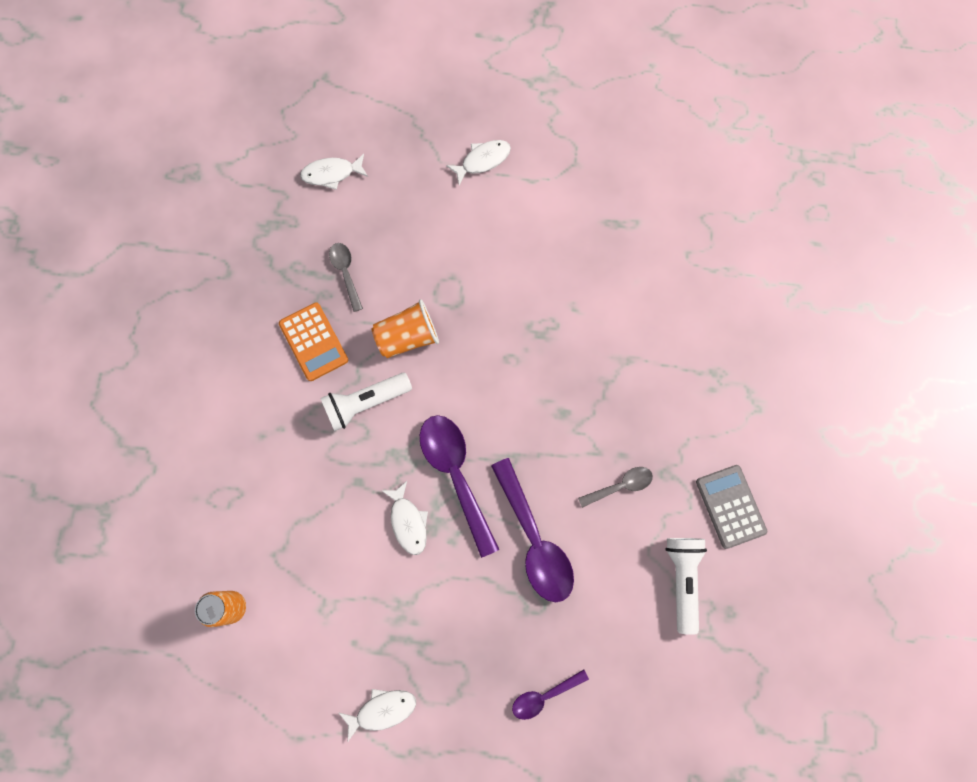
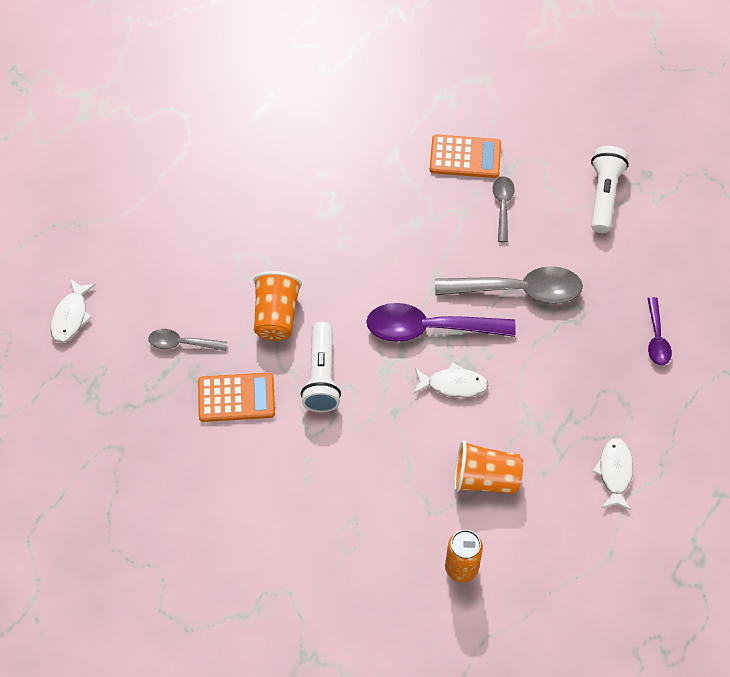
camera: 65 degrees left, 15 degrees down
white fish [446,140,511,185] -> none
purple spoon [491,458,574,602] -> grey spoon [435,266,583,304]
white flashlight [665,538,707,635] -> white flashlight turned 75 degrees clockwise [591,146,629,233]
grey calculator [696,465,767,549] -> none
none -> orange calculator [430,134,501,178]
none -> orange cup [454,440,523,494]

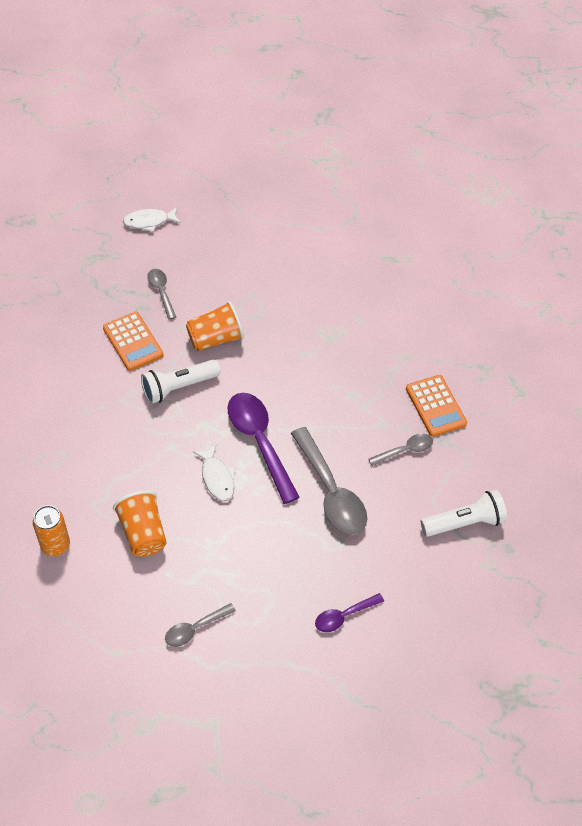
camera: 60 degrees right, 5 degrees down
white fish [592,438,633,510] -> grey spoon [165,603,236,647]

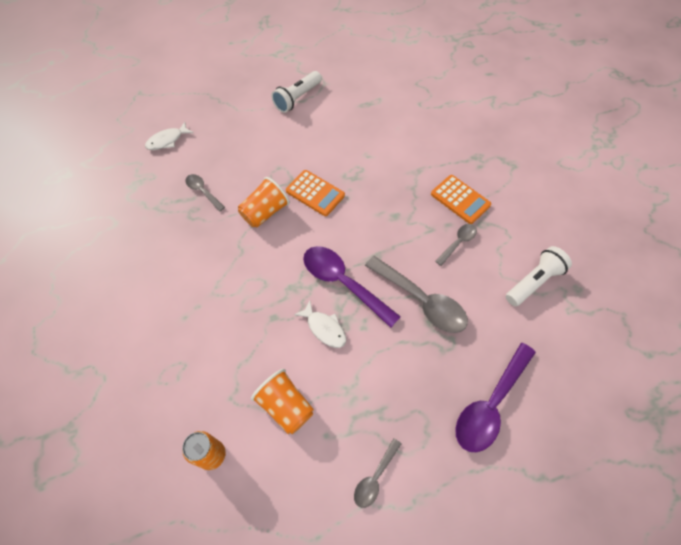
camera: 20 degrees left, 5 degrees up
orange calculator [103,312,163,371] -> orange calculator moved to [286,170,345,216]
white flashlight [141,360,221,404] -> white flashlight moved to [271,71,322,113]
purple spoon [315,593,384,632] -> purple spoon [455,343,536,452], size x1.89

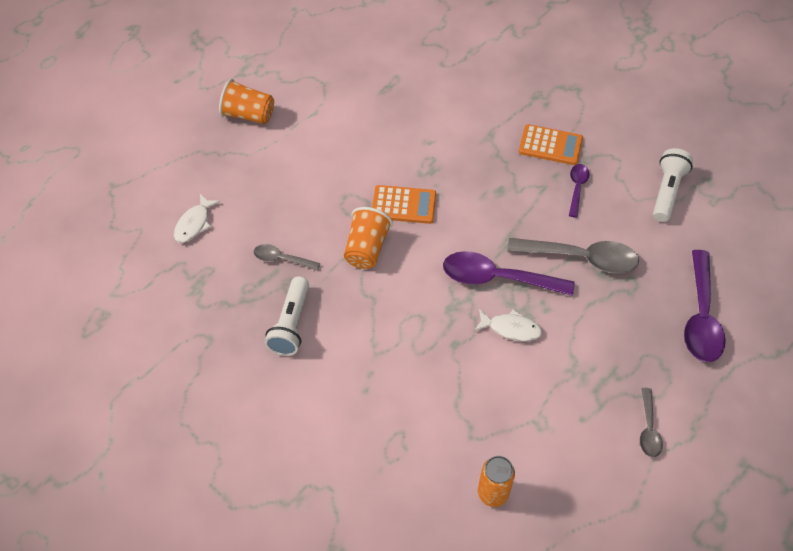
camera: 30 degrees left, 5 degrees down
orange cup [251,369,314,434] -> orange cup moved to [219,79,274,124]
white flashlight [271,71,322,113] -> white flashlight moved to [265,276,309,356]
grey spoon [435,224,477,266] -> purple spoon [569,164,589,218]

